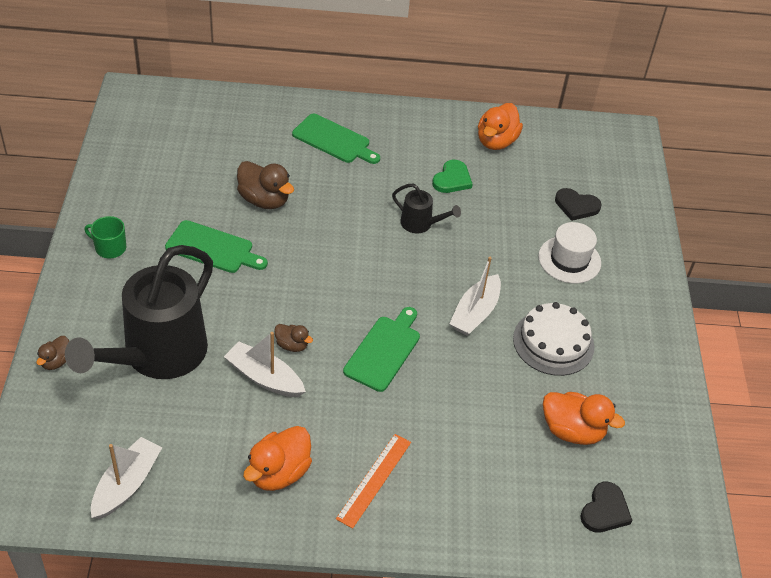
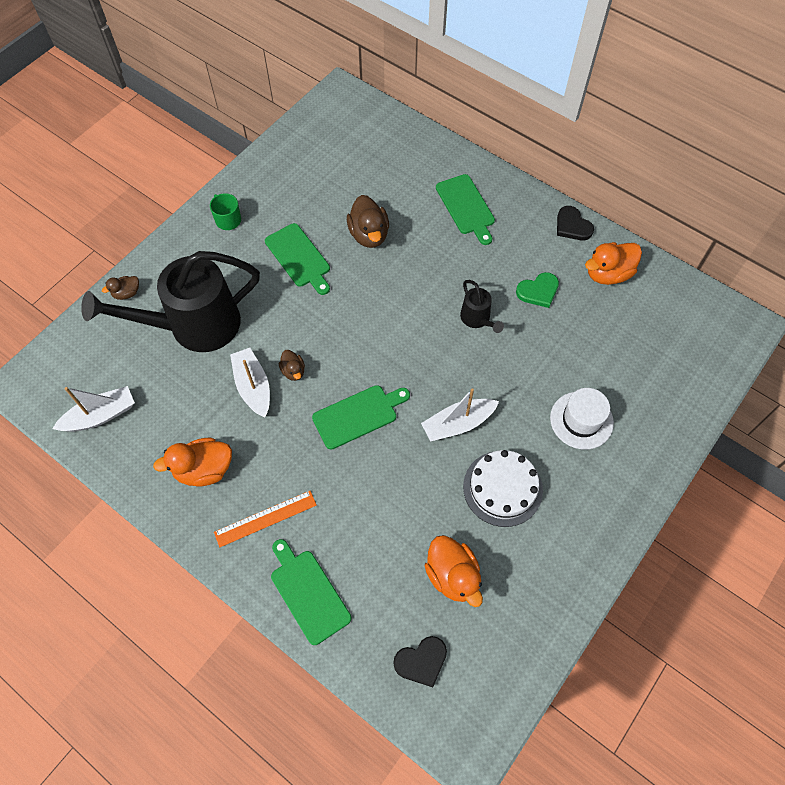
camera: 40 degrees right, 15 degrees up
black heart [555,188,601,221] -> black heart moved to [557,206,594,240]
none -> green cutting board [271,539,351,645]

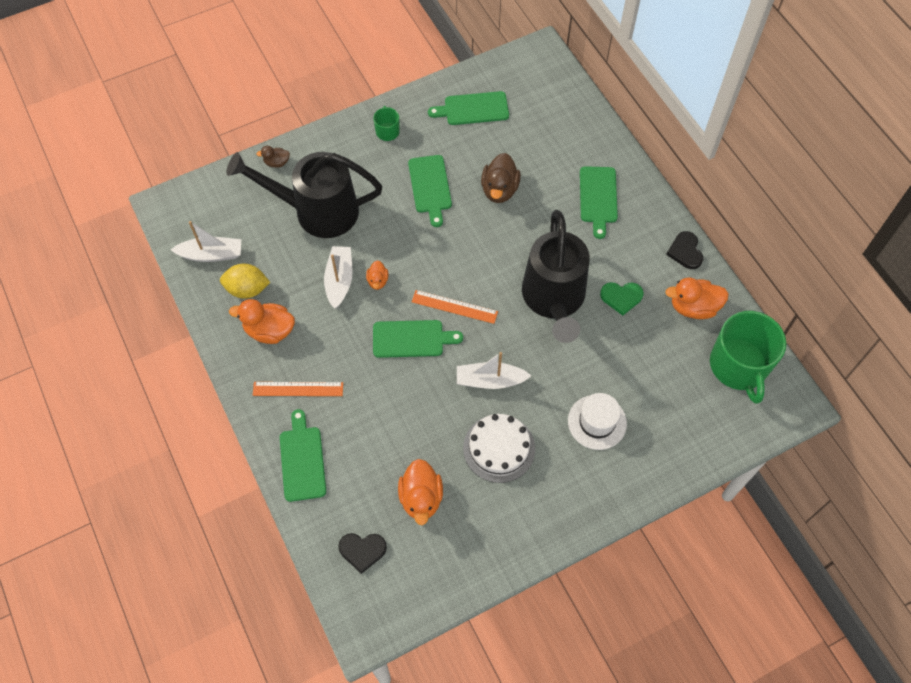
camera: 25 degrees right, 0 degrees up
brown duck [279,350,305,381] -> orange duck [366,260,388,290]
black watering can [460,280,504,333] -> black watering can [522,210,590,343], size x2.31
none -> yellow lemon [220,264,270,299]
none -> orange ruler [412,290,498,324]
none -> green cutting board [428,91,509,125]
none -> green mug [710,311,786,404]

